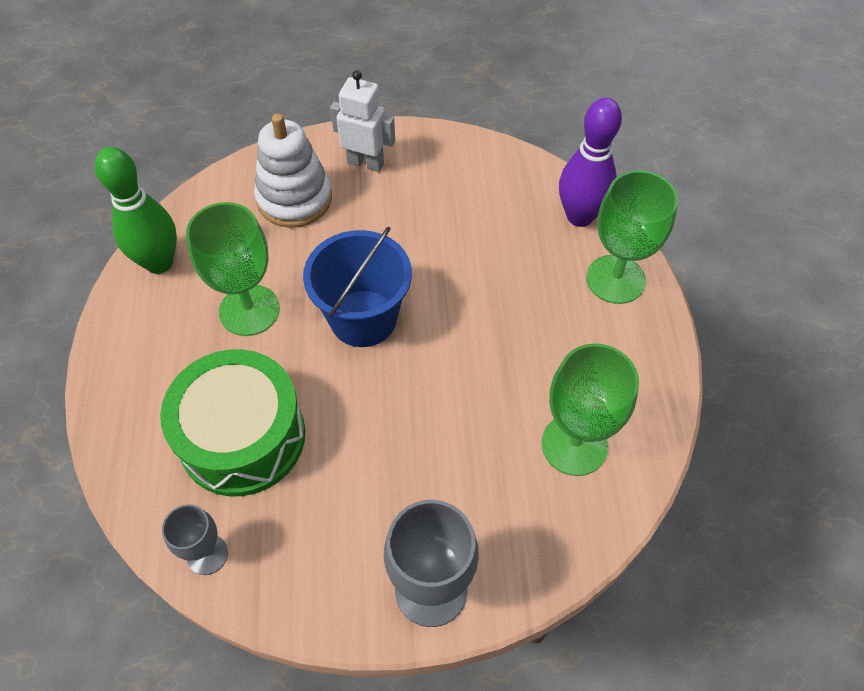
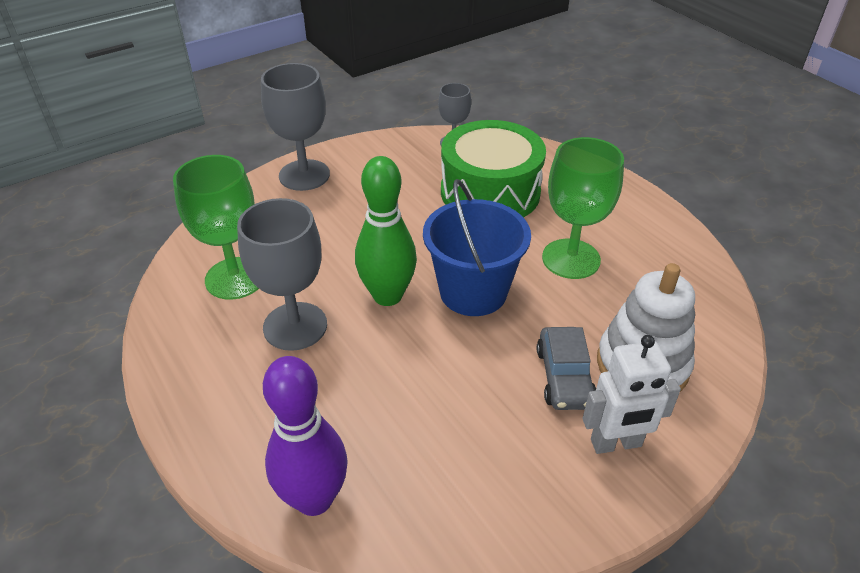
camera: 150 degrees right, 15 degrees down
green bowling pin [95,147,177,274] -> green bowling pin moved to [355,156,417,306]
green goblet [586,170,678,304] -> none
none -> grey goblet [237,198,327,351]
none -> grey car [537,327,596,410]

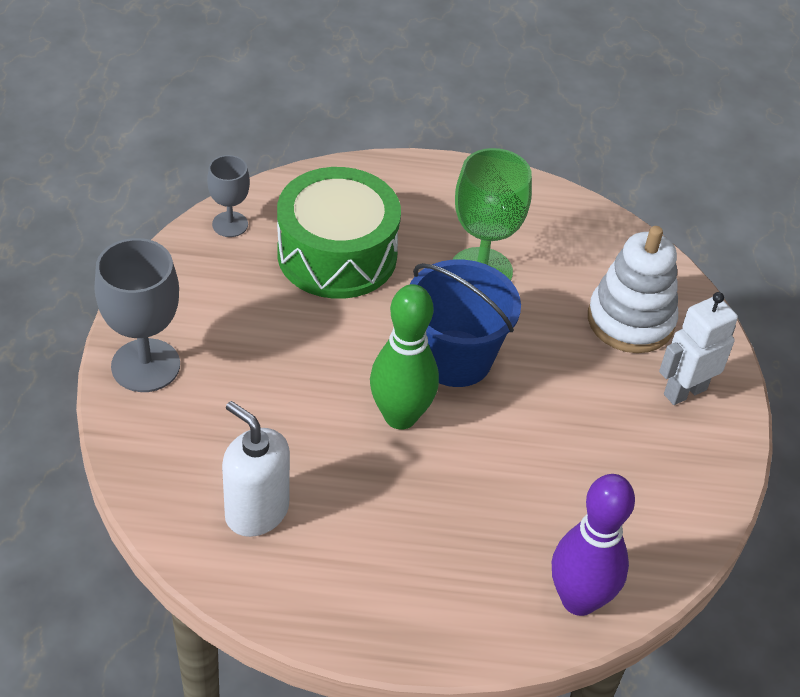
camera: 55 degrees left, 5 degrees up
green goblet [173,155,259,300] -> white soap dispenser [222,401,290,537]
grey goblet [237,198,327,351] -> none
grey car [537,327,596,410] -> none
white robot [582,335,681,454] -> white robot turned 150 degrees counterclockwise [659,292,738,405]

